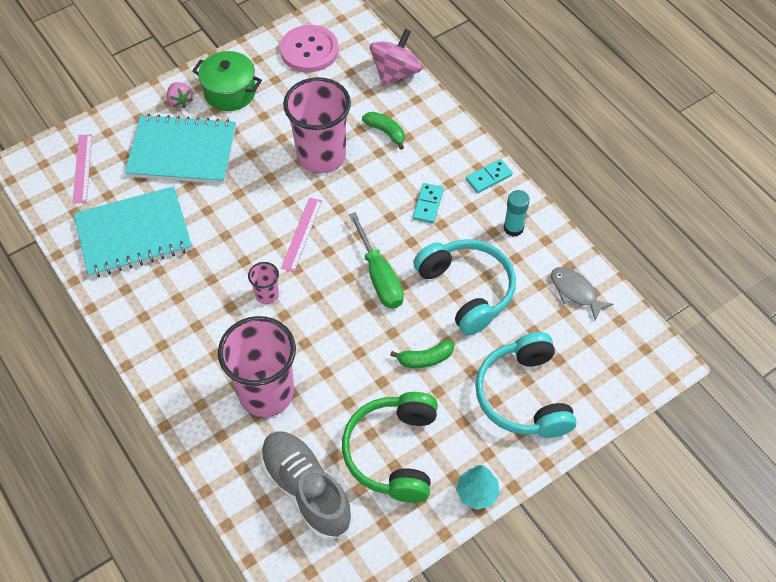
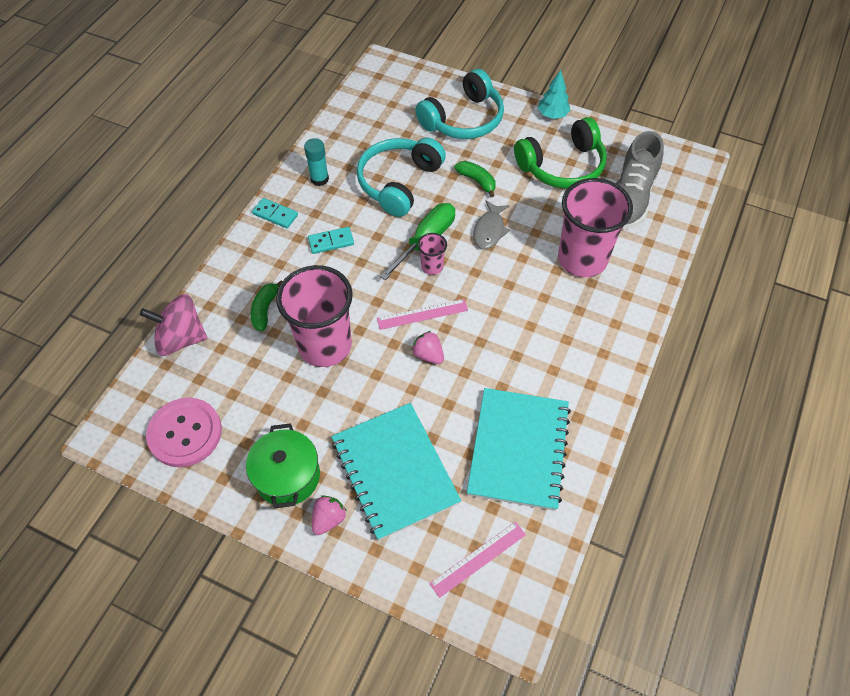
camera: 120 degrees left, 0 degrees up
turquoise notebook [74,186,192,278] -> turquoise notebook turned 60 degrees clockwise [467,388,571,511]
pink cup [248,262,279,304] -> pink cup moved to [418,233,447,275]
grey fish [551,267,614,320] -> grey fish moved to [473,200,510,249]
none -> pink strawberry [411,331,444,364]

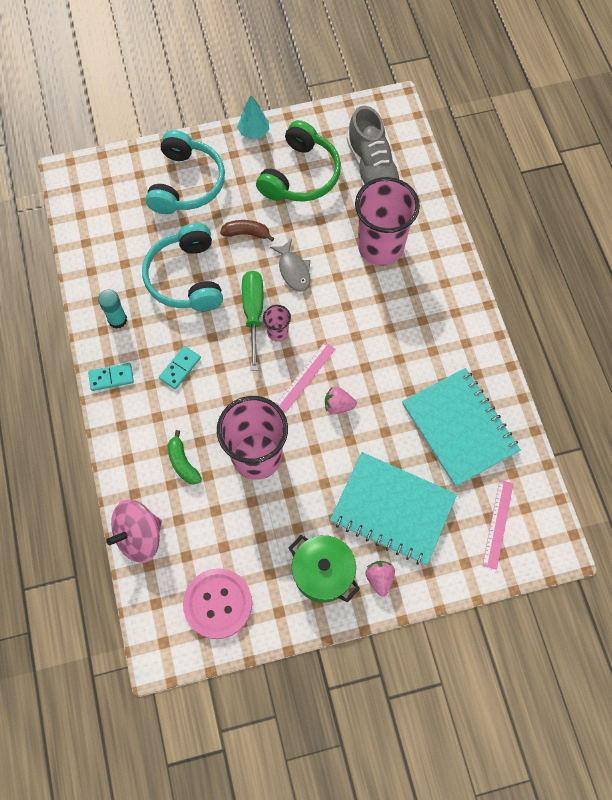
camera: 40 degrees left, 10 degrees up
green banana [455,161,496,197] -> brown banana [220,220,274,241]

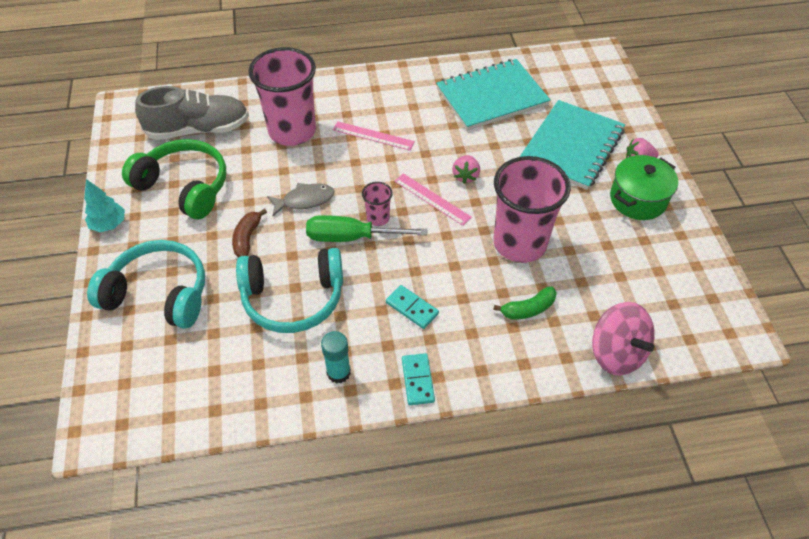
camera: 85 degrees left, 15 degrees down
pink button [183,568,252,639] -> none
pink ruler [482,480,514,570] -> pink ruler moved to [333,121,415,150]

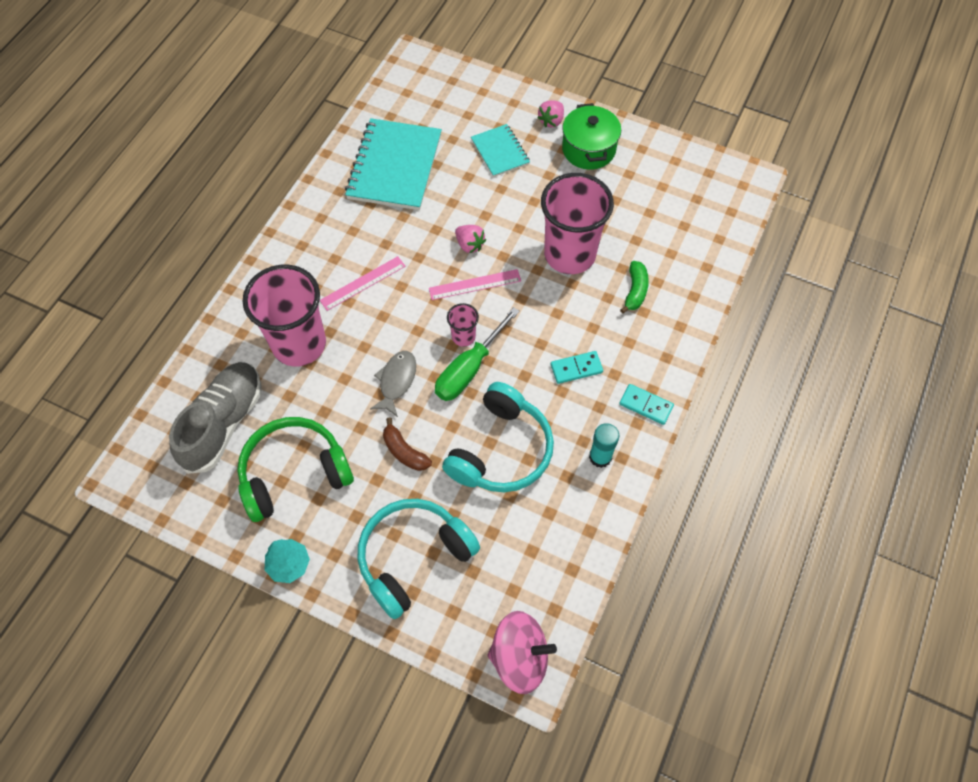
camera: 55 degrees left, 10 degrees up
turquoise notebook [520,100,625,190] -> turquoise notebook [471,124,530,177], size x0.55
pink spinning top [592,302,655,376] -> pink spinning top moved to [487,611,557,694]

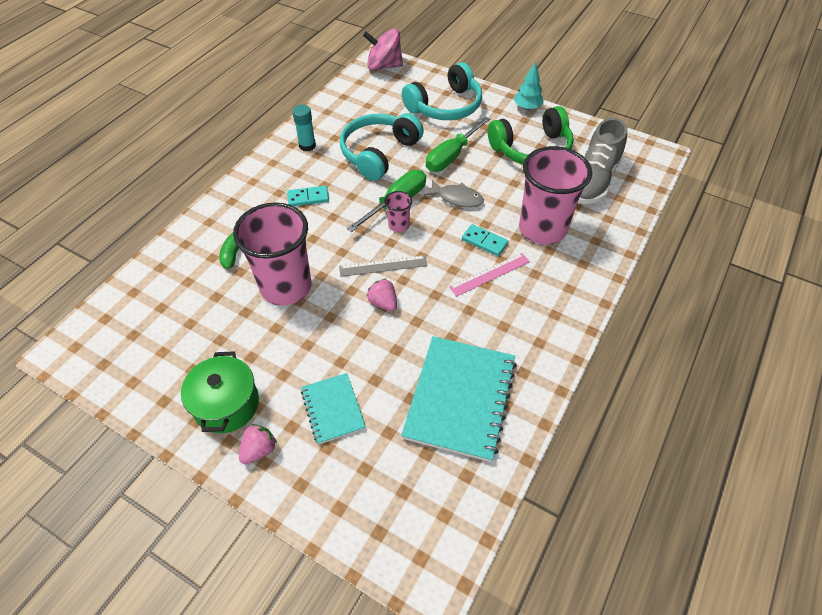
camera: 175 degrees left, 10 degrees down
grey fish [370,351,416,417] -> grey fish turned 90 degrees counterclockwise [424,180,484,208]
brown banana [383,418,432,471] -> green screwdriver [426,117,490,172]
pink ruler [429,269,521,300] -> grey ruler [339,255,427,277]
turquoise domino [619,384,674,425] -> turquoise domino moved to [462,224,508,256]

